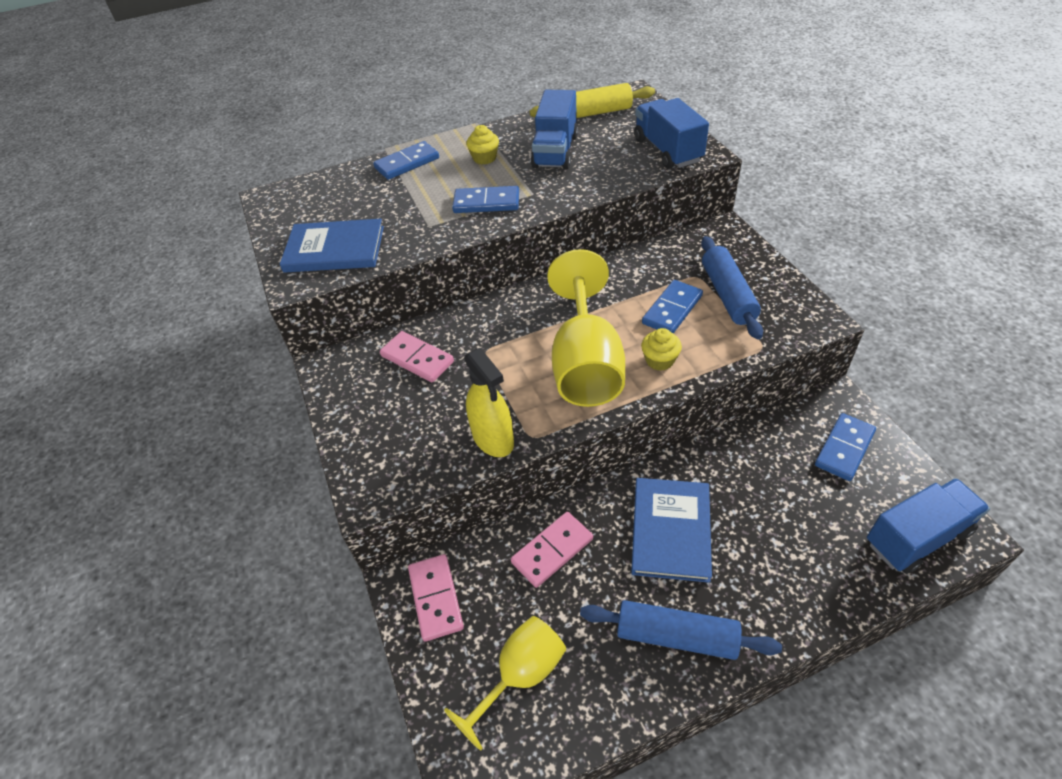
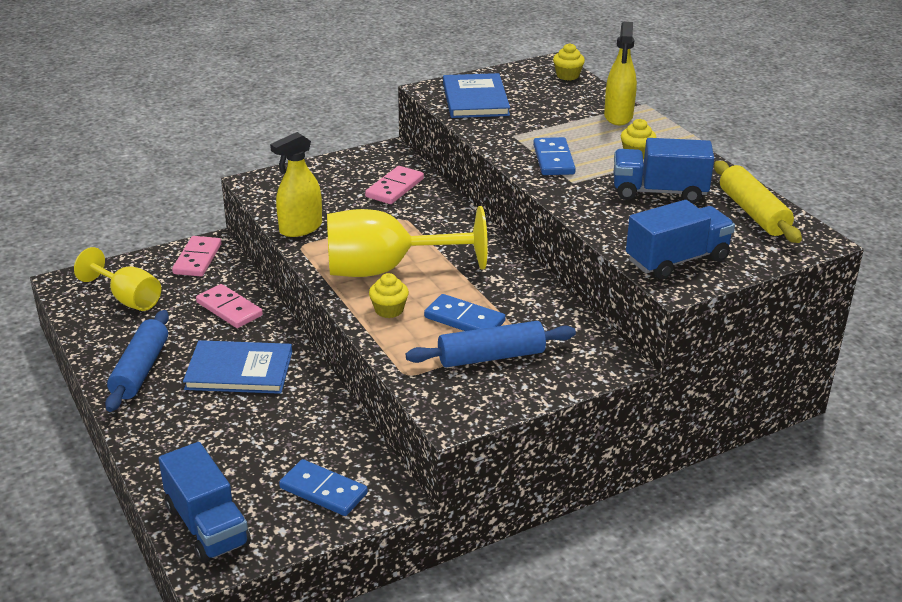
camera: 80 degrees right, 15 degrees down
blue domino [373,141,439,180] -> yellow spray bottle [604,22,637,125]
pink domino [408,554,464,642] -> pink domino turned 60 degrees counterclockwise [172,236,221,276]
none -> yellow cupcake [553,43,585,80]

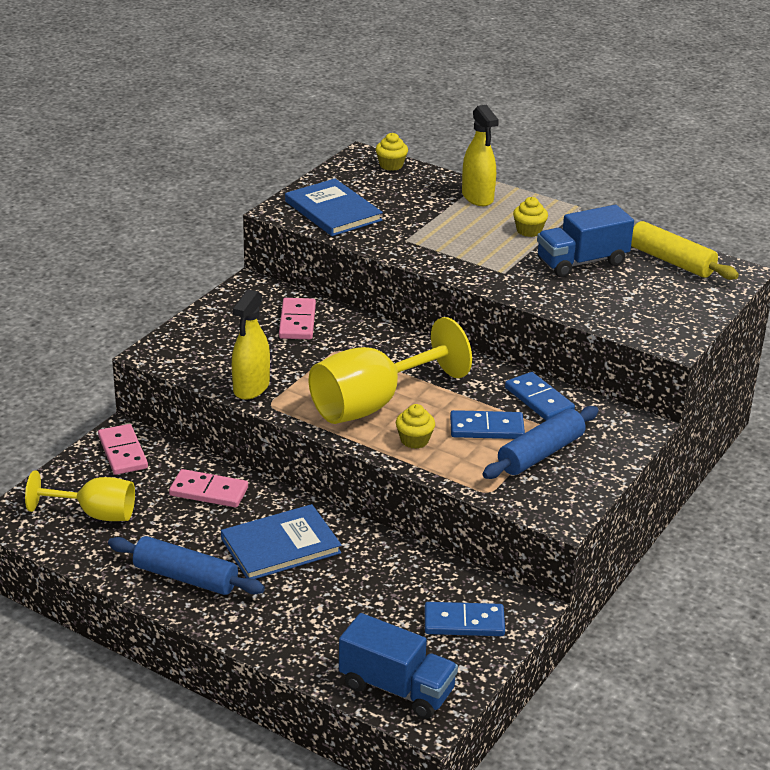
camera: 30 degrees left, 0 degrees up
blue rolling pin [105,310,169,412] -> blue rolling pin turned 45 degrees counterclockwise [108,536,265,595]
blue domino [533,137,576,175] -> blue domino moved to [505,372,575,421]
blue truck [626,200,735,279] -> none

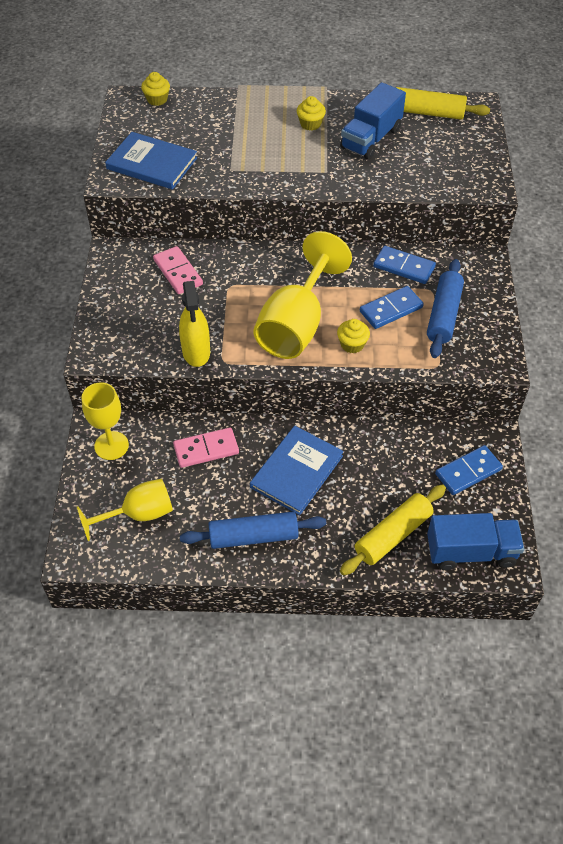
camera: 30 degrees left, 20 degrees up
pink domino [98,424,148,475] -> yellow goblet [81,382,129,460]
yellow spray bottle [462,104,499,206] -> none
none -> yellow rolling pin [340,484,446,576]

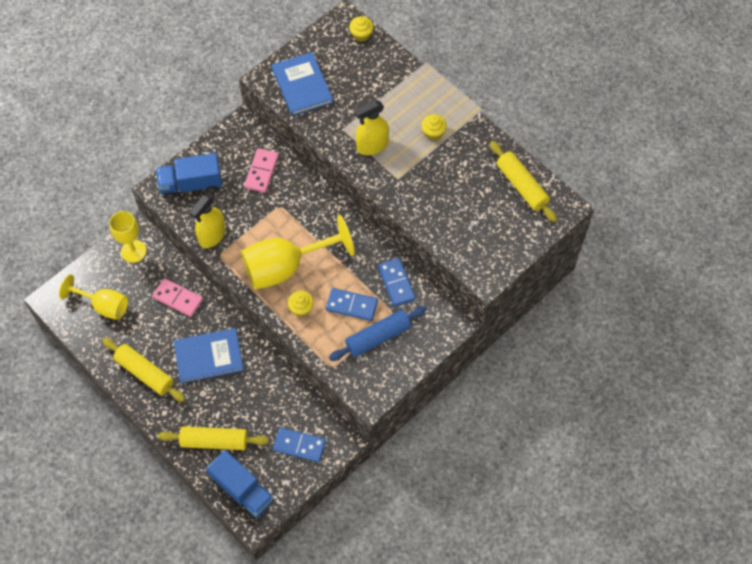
camera: 45 degrees right, 10 degrees up
blue rolling pin [180,512,326,549] -> yellow rolling pin [102,338,185,402]
blue truck [340,82,406,160] -> blue truck moved to [156,153,222,200]
none -> yellow spray bottle [354,100,389,155]

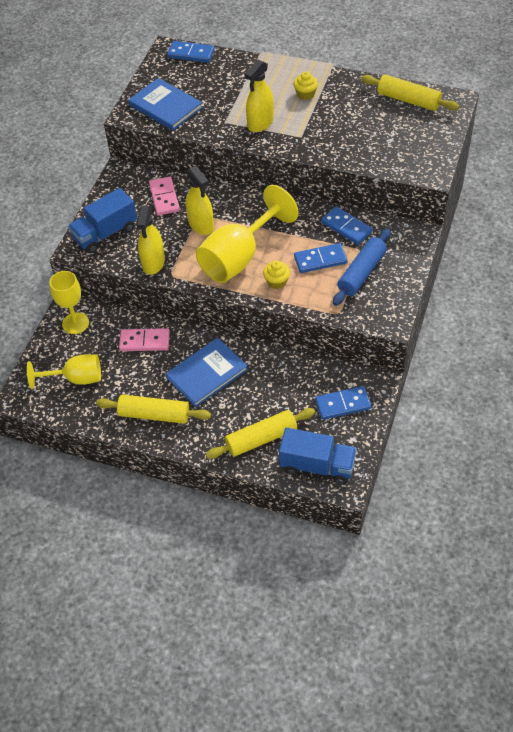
camera: 25 degrees left, 10 degrees down
yellow cupcake [349,16,374,42] -> blue domino [167,41,215,63]
none -> yellow spray bottle [186,166,214,235]

